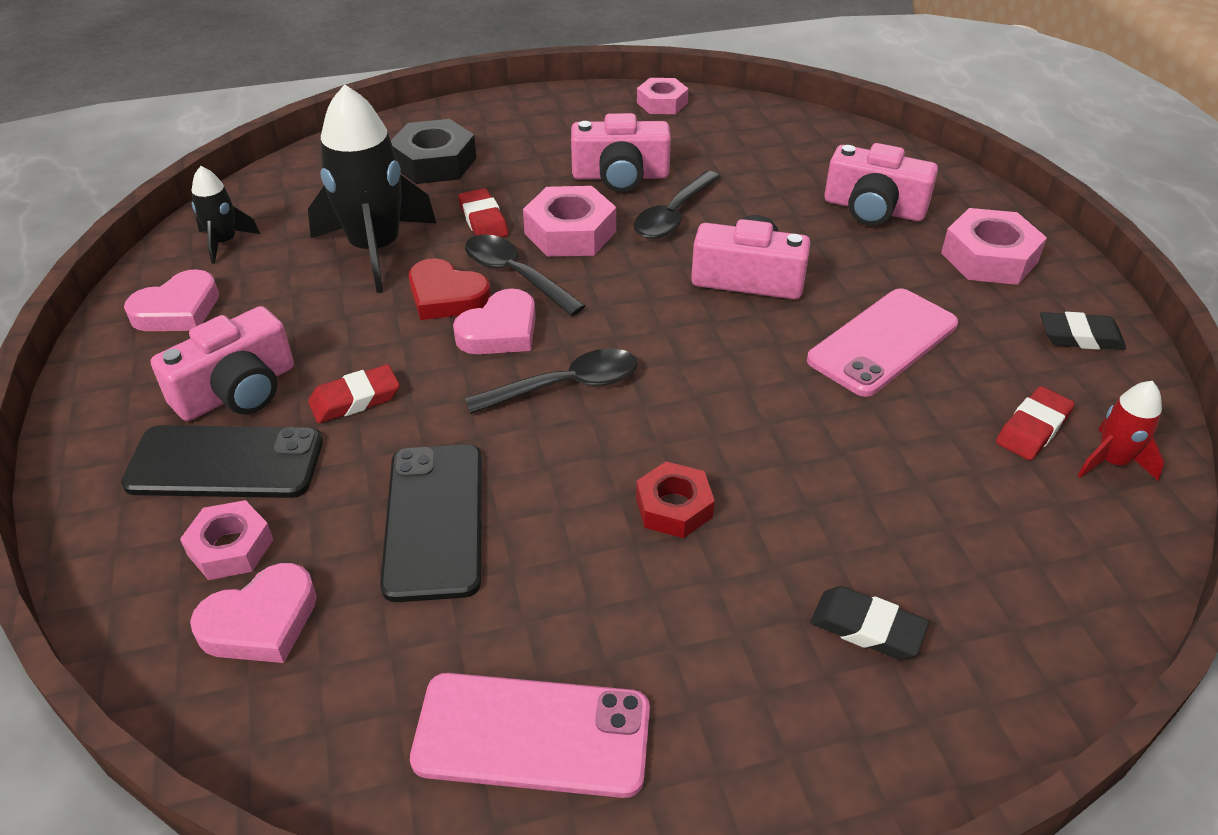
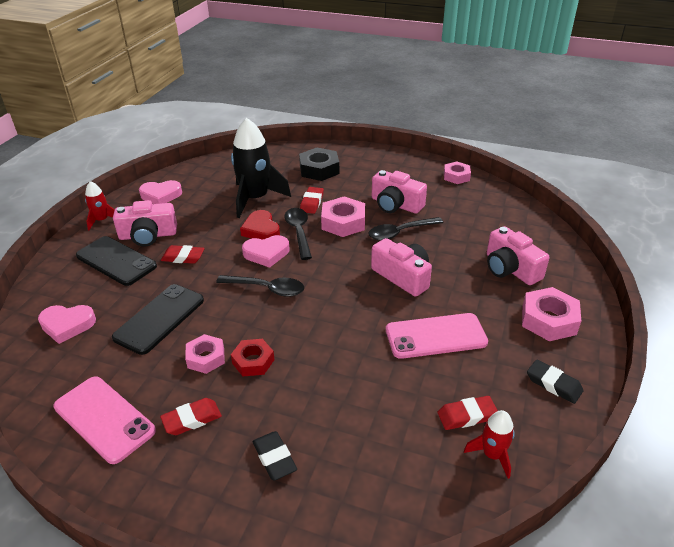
camera: 35 degrees right, 5 degrees down
pink nut [180,500,273,580] -> pink nut moved to [185,334,225,374]
black rocket [192,166,260,264] -> none
none -> red rocket [85,181,115,230]
none -> red eraser [160,398,222,435]

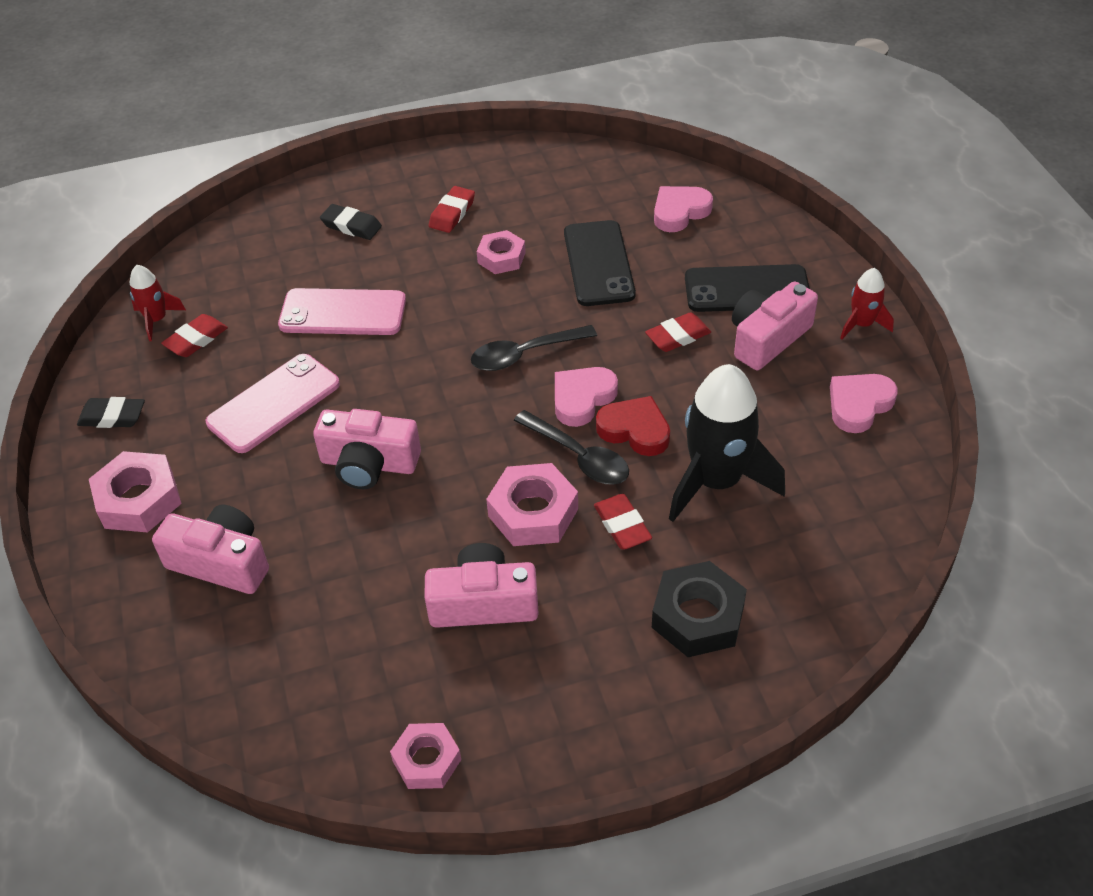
camera: 145 degrees right, 10 degrees up
pink phone [53,376,156,464] -> pink phone moved to [278,288,406,335]
red nut [231,339,274,376] -> none
black spoon [368,217,444,241] -> none

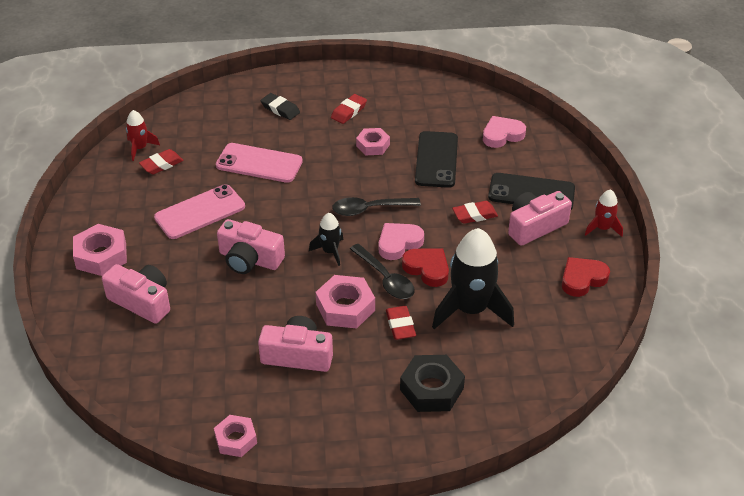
camera: 10 degrees right, 5 degrees down
black eraser [77,397,145,428] -> none
pink heart [830,374,898,433] -> red heart [562,257,610,297]
none -> black rocket [309,213,344,266]

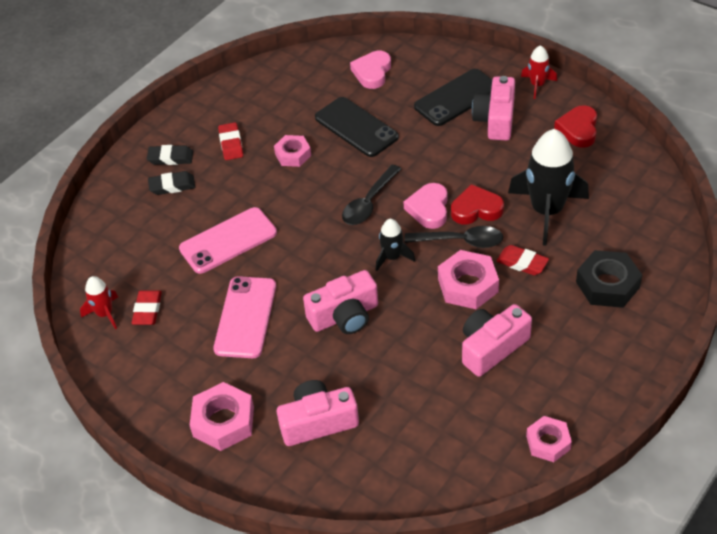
camera: 45 degrees left, 5 degrees up
red eraser [452,201,498,224] -> none
none -> black eraser [147,145,193,165]

